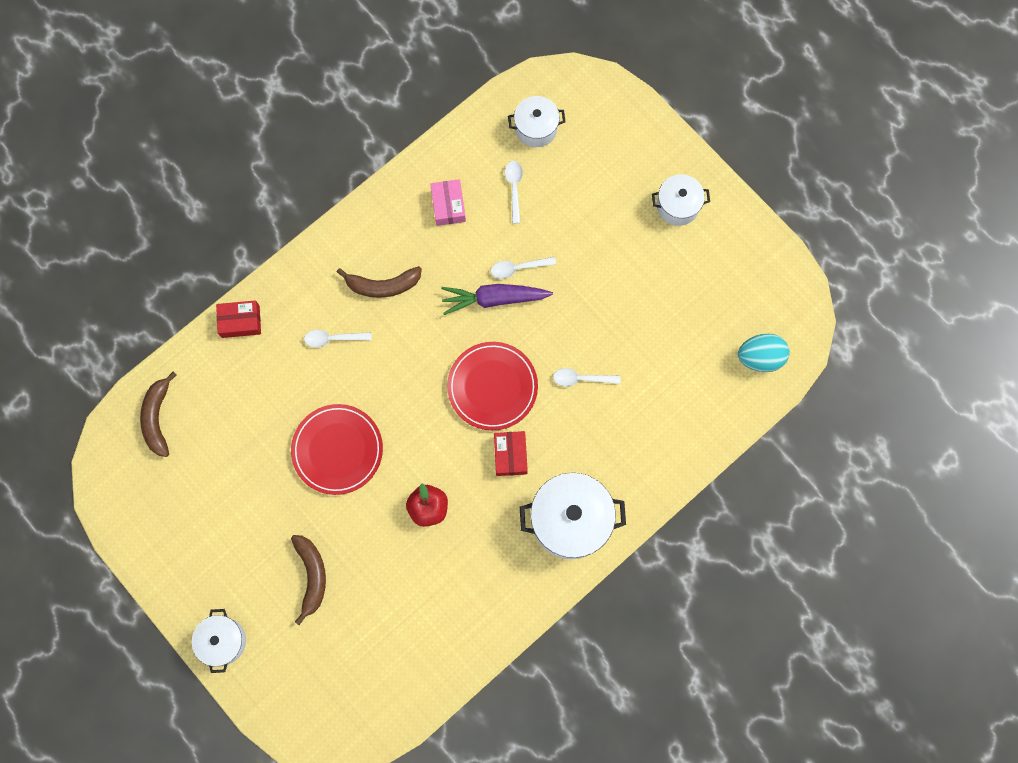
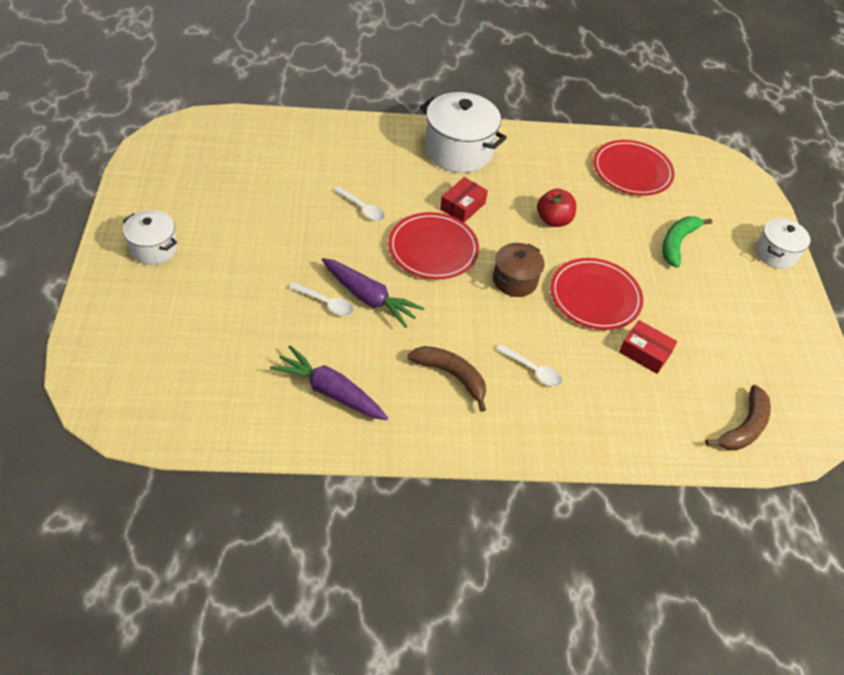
camera: 145 degrees left, 25 degrees down
red box [216,300,261,338] -> red box moved to [619,320,677,374]
brown banana [291,535,326,625] -> green banana [662,216,712,268]
pink box [430,179,466,226] -> purple carrot [270,345,388,420]
white spoon [505,161,523,223] -> none
white pot [508,96,566,147] -> none
turquoise egg [738,334,790,372] -> none
none -> brown pot [493,243,544,297]
none -> red plate [593,140,675,196]

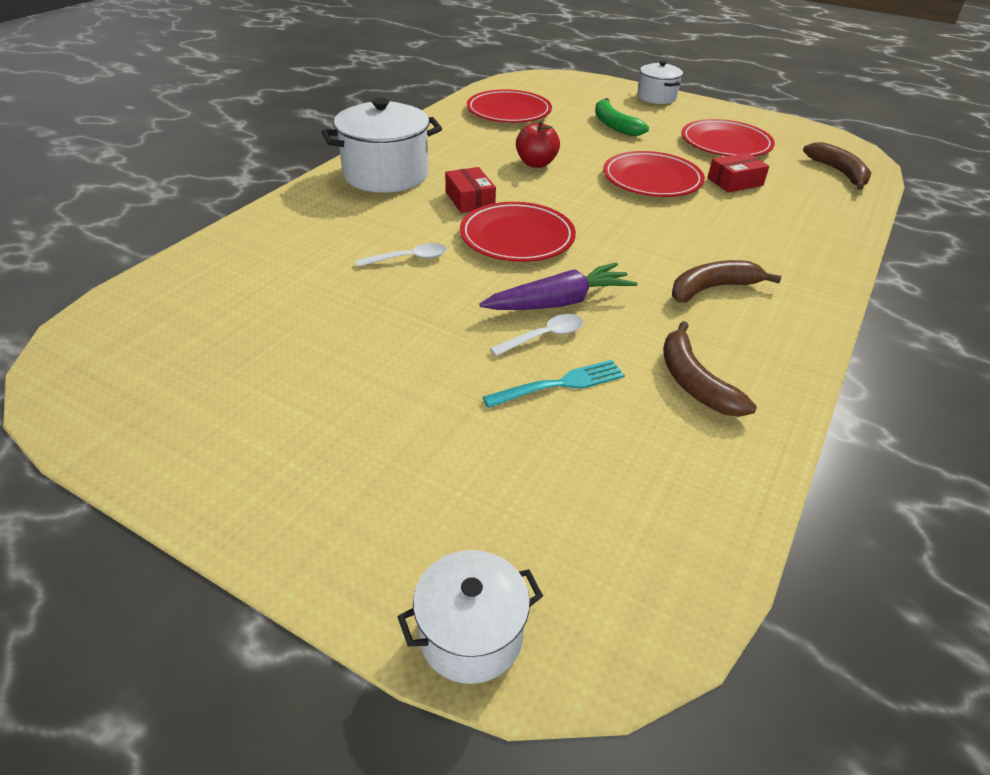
camera: 55 degrees left, 10 degrees down
white pot [123,210,178,265] -> white pot moved to [398,550,543,684]
purple carrot [270,345,388,420] -> brown banana [663,321,757,417]
brown pot [493,243,544,297] -> none
white spoon [496,344,562,387] -> none
none -> turquoise fork [483,360,625,408]
none -> red plate [681,119,775,157]

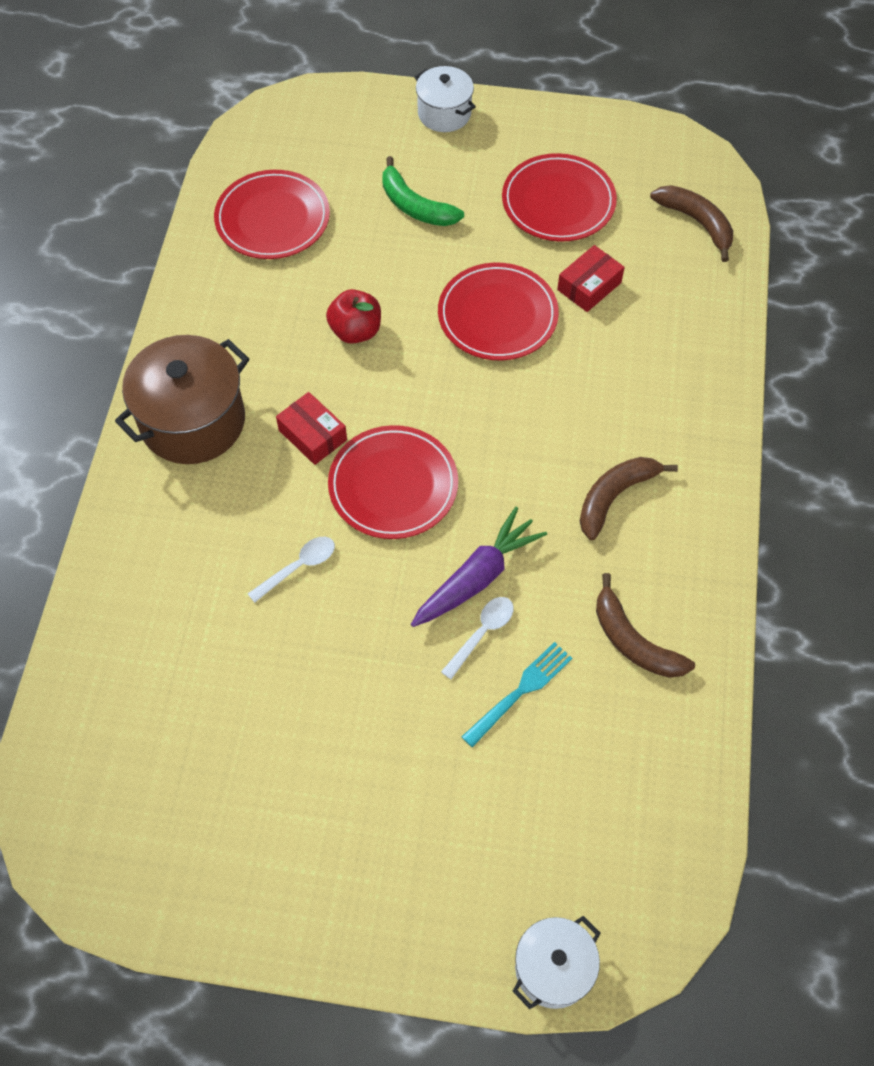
camera: 20 degrees left, 20 degrees up
white pot [322,98,442,193] -> brown pot [115,335,250,464]

